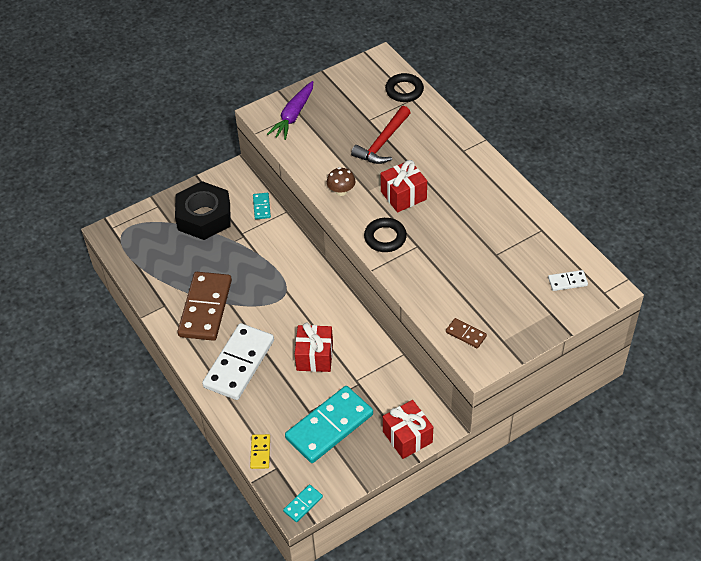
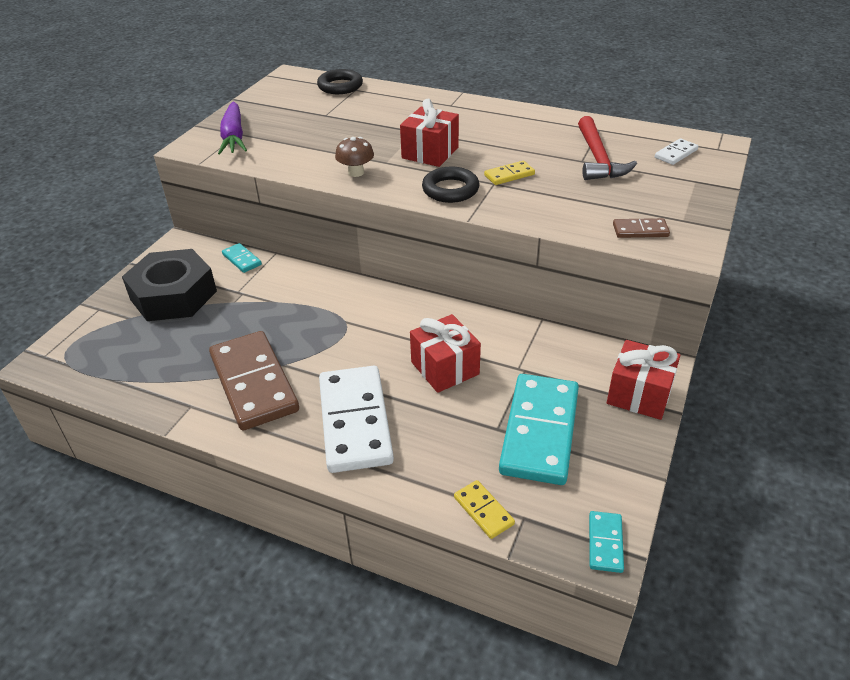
camera: 35 degrees left, 10 degrees down
red hammer [351,106,411,164] -> red hammer moved to [578,116,637,180]
none -> yellow domino [484,161,535,185]

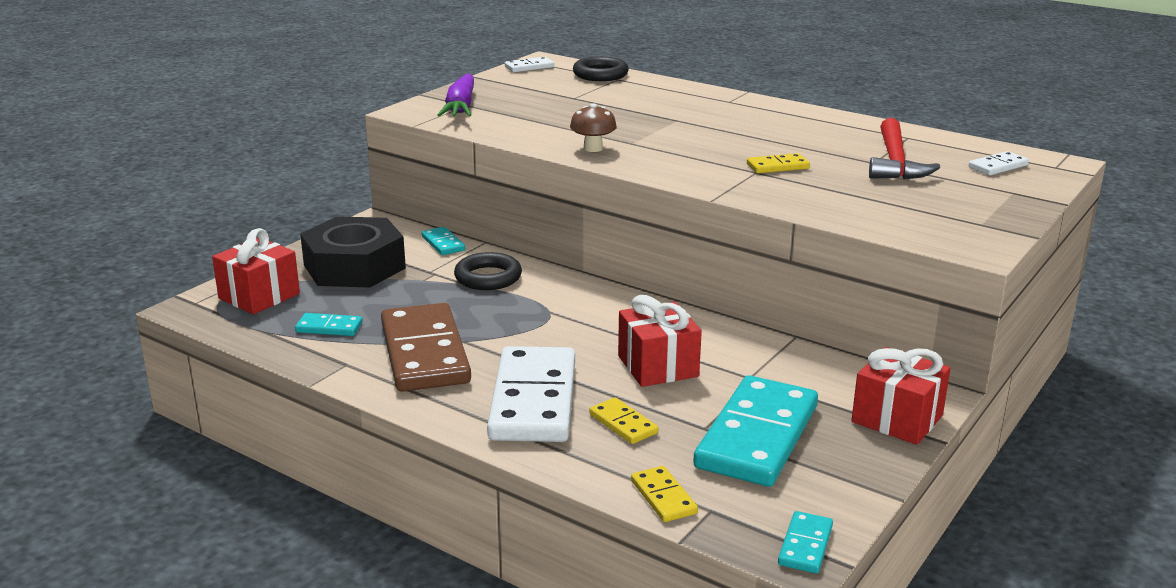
camera: 10 degrees right, 15 degrees down
red gift [400,99,459,167] -> red gift moved to [212,228,300,314]
black ring [422,167,479,203] -> black ring moved to [454,252,522,290]
brown domino [613,218,670,238] -> none
none -> turquoise domino [295,313,363,336]
none -> white domino [505,57,554,72]
none -> yellow domino [589,398,658,444]

